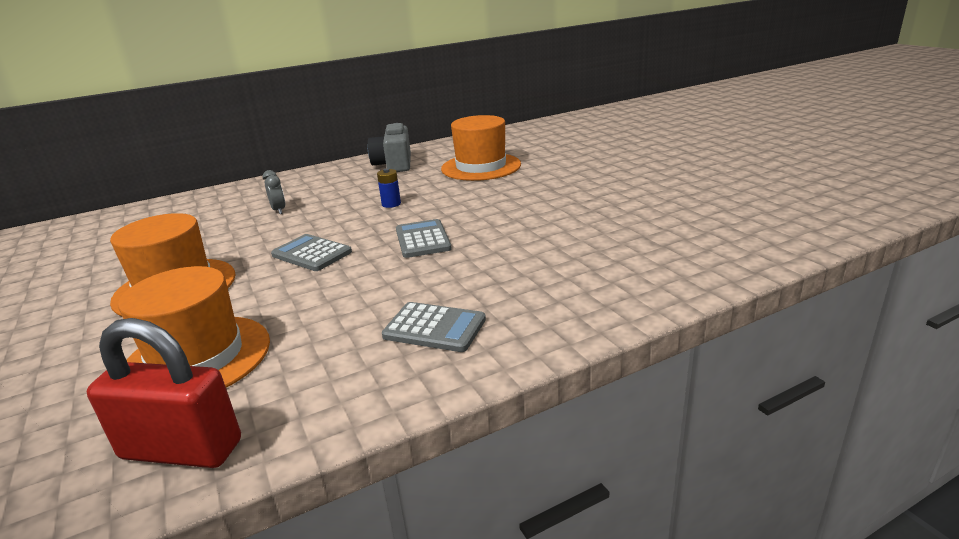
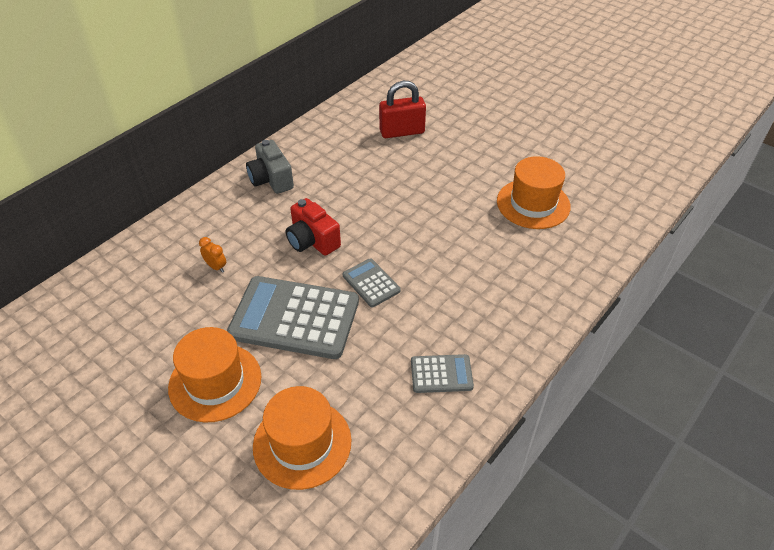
camera: 25 degrees left, 20 degrees up
red padlock [87,318,241,468] -> red padlock moved to [379,81,426,138]
grey clock [262,170,285,214] -> orange clock [199,237,226,273]
grey calculator [271,234,352,271] -> grey calculator [227,276,359,359], size x2.07
blue battery [377,168,401,208] -> red camera [286,198,341,256]
orange hat [441,115,521,181] -> orange hat moved to [497,156,571,229]

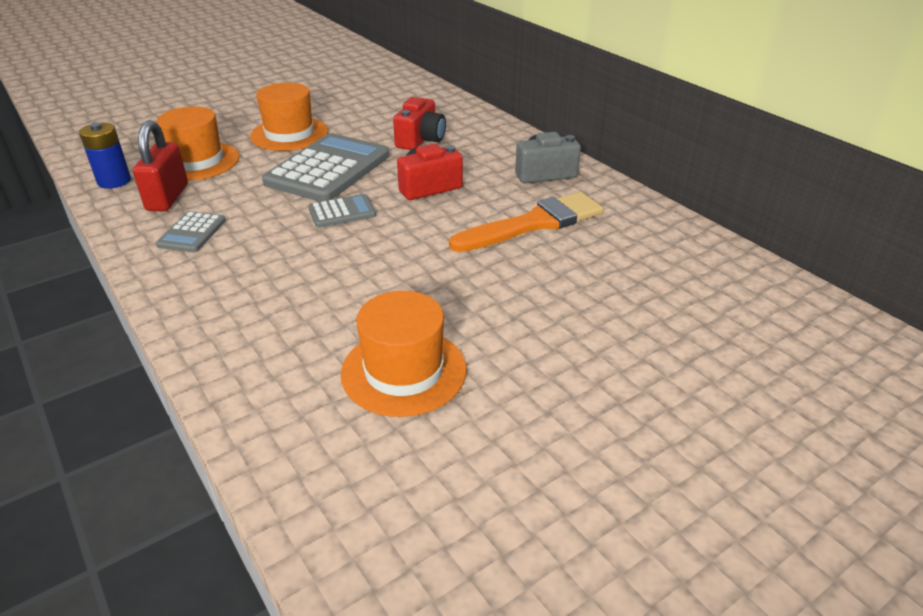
camera: 105 degrees right, 10 degrees down
orange clock [199,237,226,273] -> red camera [393,97,446,150]
red padlock [379,81,426,138] -> red padlock moved to [133,120,188,211]
none -> blue battery [79,123,131,189]
none -> orange brush [449,192,604,252]

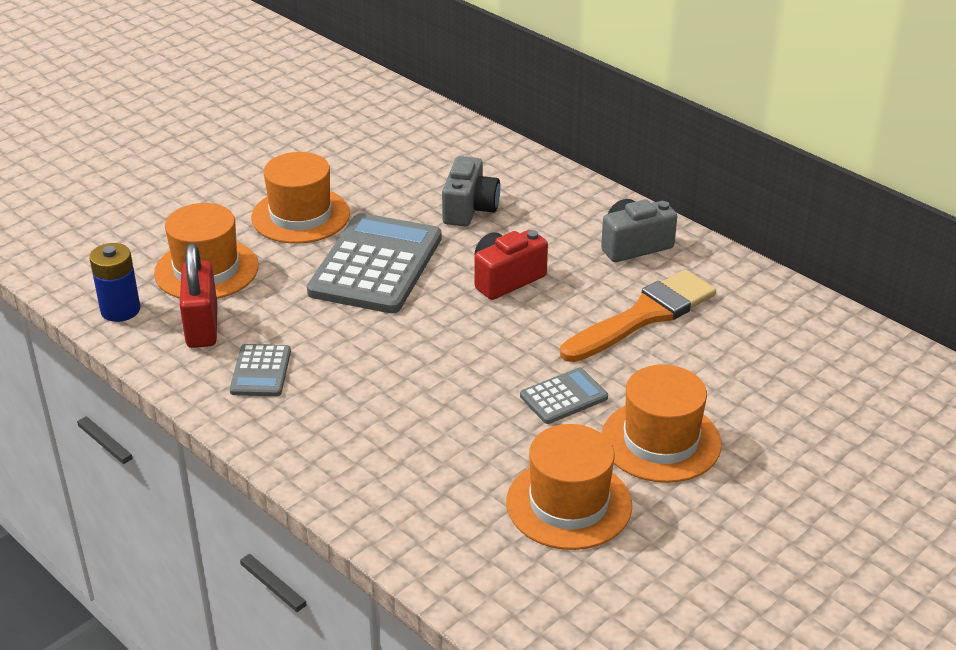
camera: 10 degrees left, 0 degrees up
grey calculator [308,194,376,228] -> grey calculator moved to [520,368,608,424]
red camera [393,97,446,150] -> grey camera [442,156,500,227]
none -> orange hat [601,365,722,483]

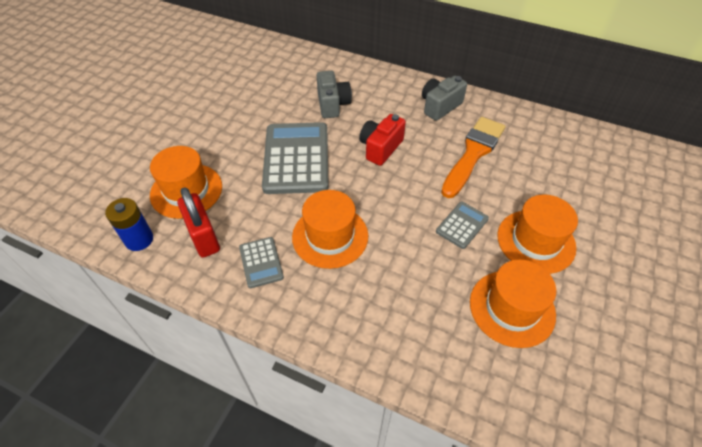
camera: 20 degrees left, 15 degrees up
orange hat [251,152,350,244] -> orange hat moved to [292,190,368,269]

